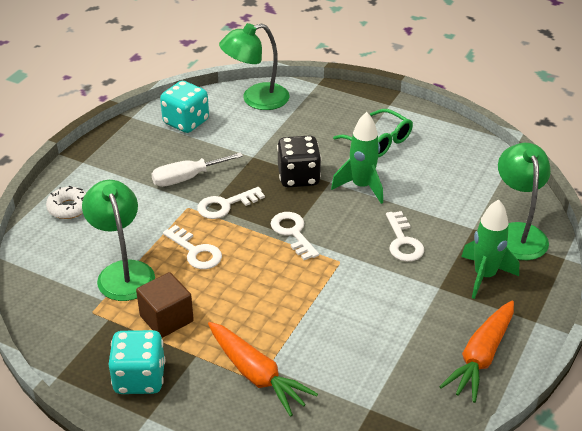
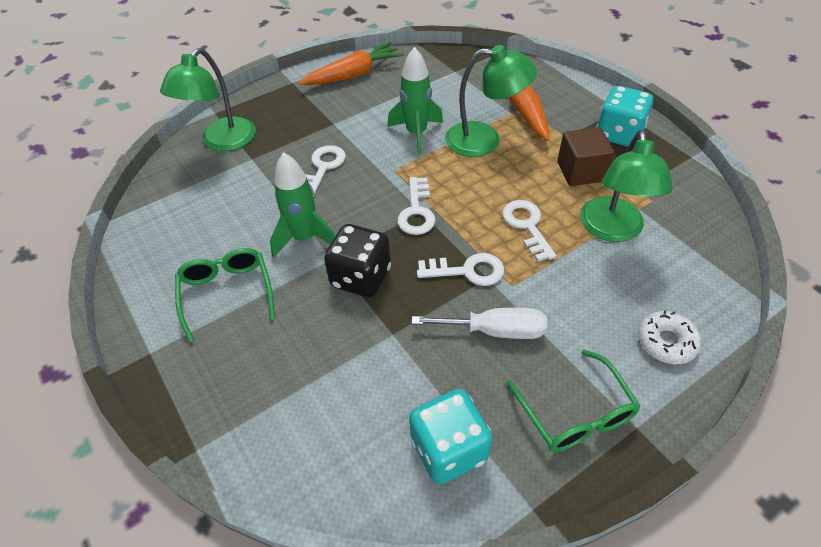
camera: 150 degrees left, 10 degrees up
green lamp [219,23,289,110] -> green lamp moved to [445,45,537,157]
green rocket [461,199,519,299] -> green rocket moved to [387,47,443,155]
none -> green glasses [506,350,640,452]

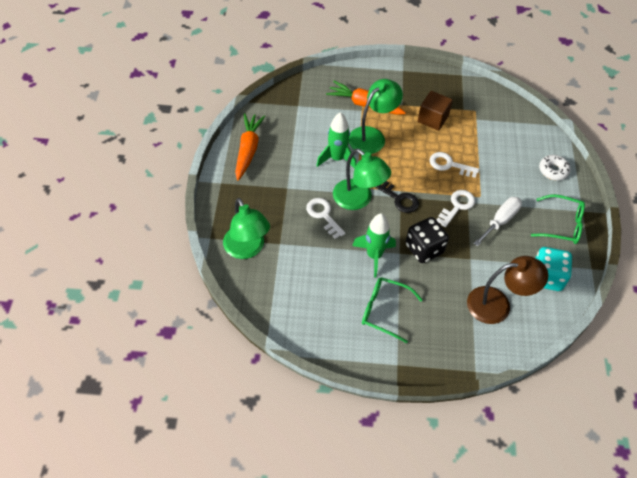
camera: 55 degrees left, 5 degrees up
white key [397,177,436,235] -> black key [375,181,419,213]
green lamp [580,130,673,242] -> green lamp moved to [333,149,391,210]
turquoise dice [596,86,653,147] -> none
none -> brown lamp [467,256,548,324]

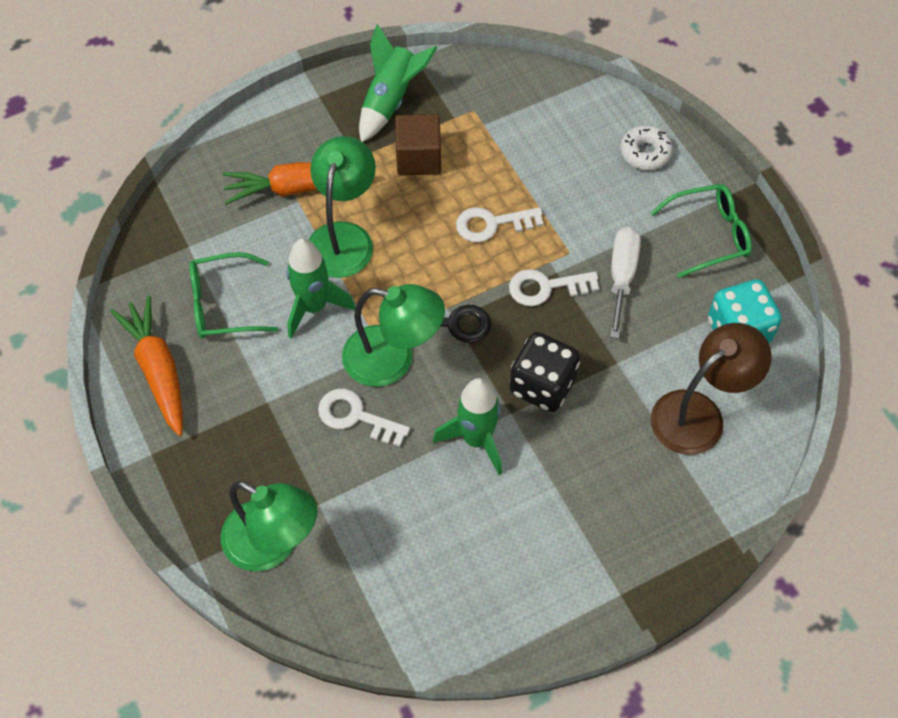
camera: 30 degrees left, 5 degrees up
green glasses [362,277,423,343] -> green glasses moved to [189,252,278,339]
white key [436,190,475,227] -> white key turned 105 degrees counterclockwise [509,269,599,306]
none -> green rocket [359,24,437,142]

